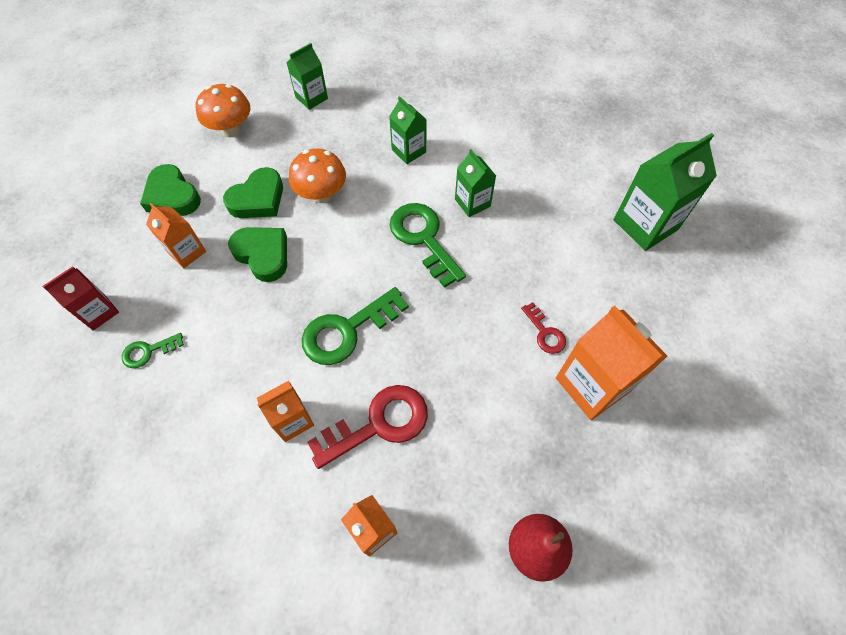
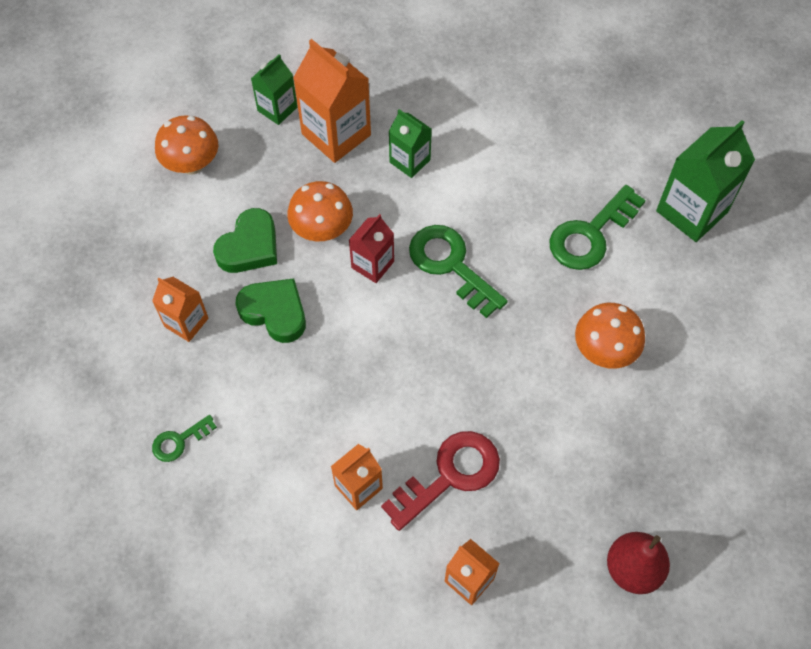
camera: 10 degrees left, 0 degrees up
red carton [42,266,119,331] -> red carton moved to [349,214,394,283]
green heart [140,164,201,216] -> none
green key [302,287,409,365] -> green key moved to [549,185,646,270]
green carton [455,149,496,217] -> none
red key [521,302,566,354] -> orange mushroom [575,303,645,369]
orange carton [556,305,667,420] -> orange carton moved to [293,39,371,163]

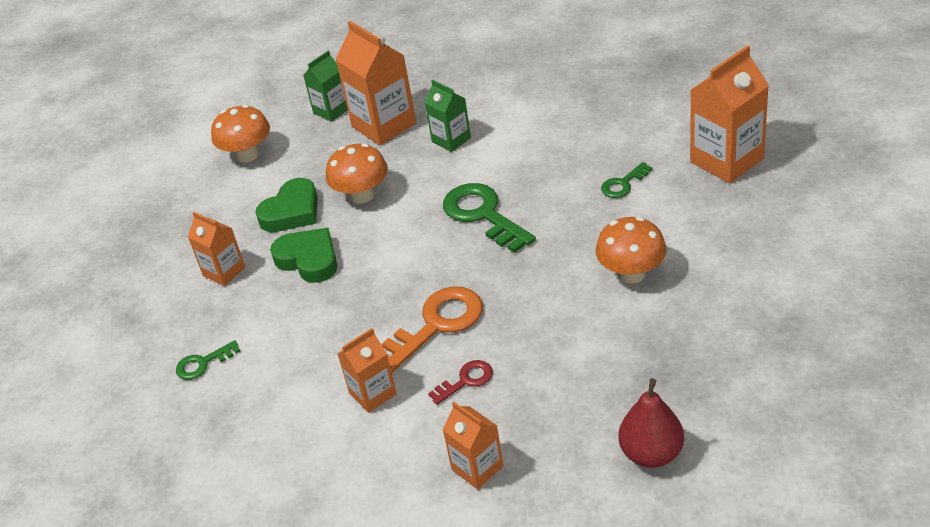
camera: 10 degrees right, 20 degrees down
red carton [349,214,394,283] -> none
red key [381,431,500,531] -> red key [428,360,493,405], size x0.52
green key [549,185,646,270] -> green key [601,162,653,198], size x0.52
green carton [656,120,755,242] -> orange carton [690,45,769,183]
none -> orange key [382,286,483,373]

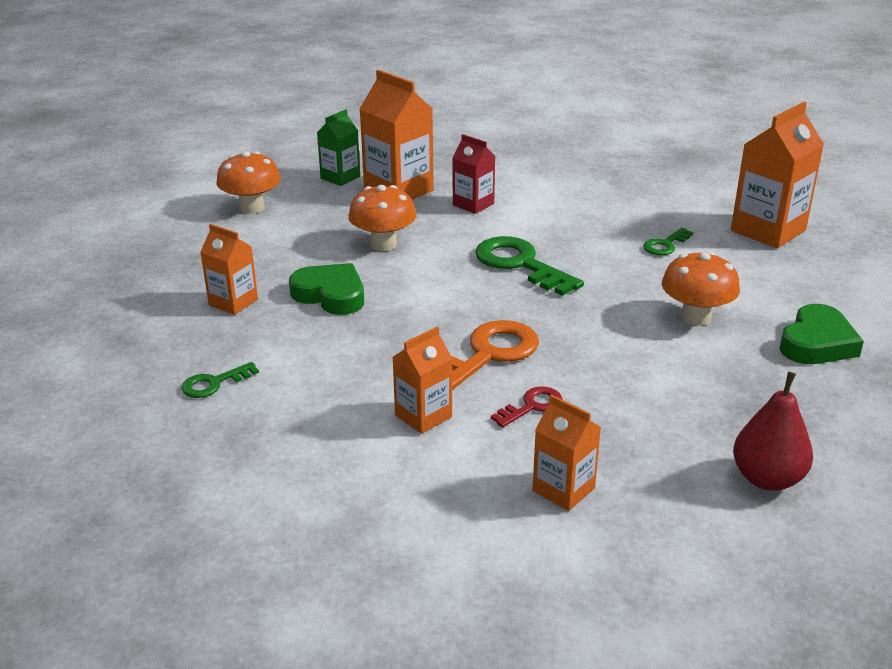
camera: 10 degrees left, 10 degrees down
green heart [255,178,318,232] -> green heart moved to [779,304,864,364]
green carton [425,80,471,152] -> red carton [452,134,495,214]

